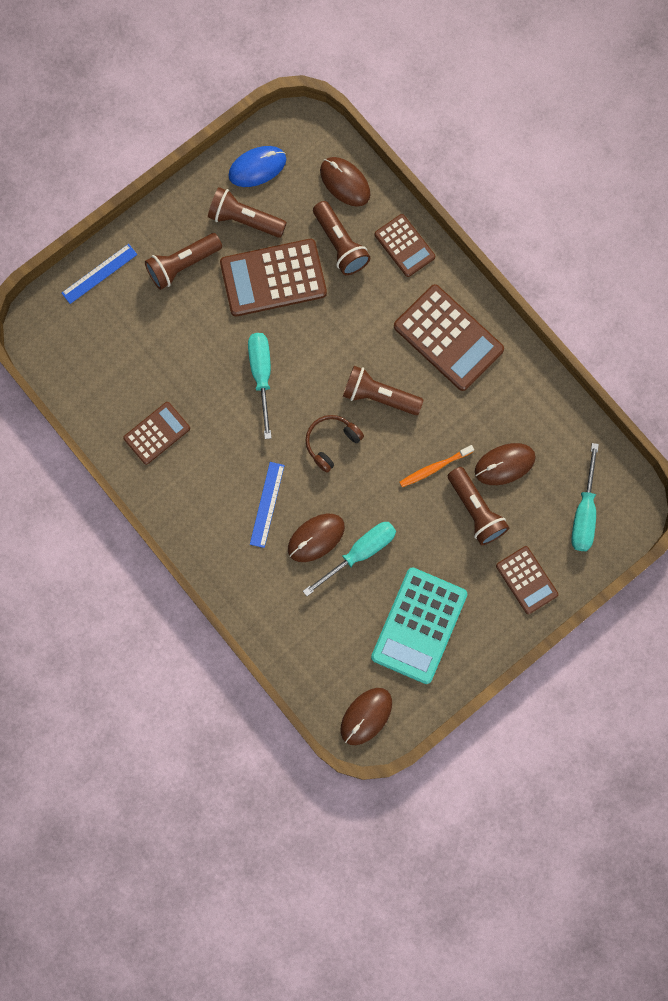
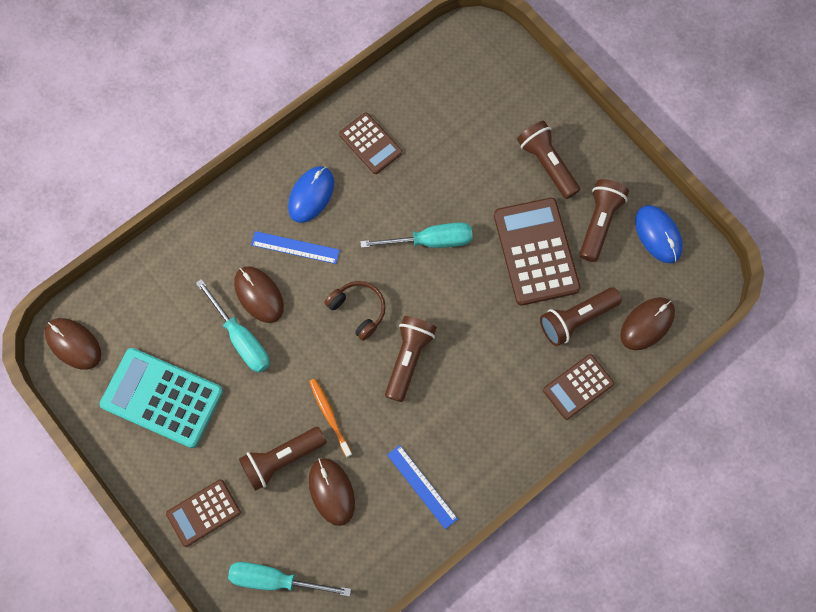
camera: 90 degrees right, 5 degrees down
blue ruler [62,244,137,304] -> blue ruler moved to [387,445,458,529]
brown calculator [394,284,504,391] -> none
none -> blue mouse [288,166,334,223]

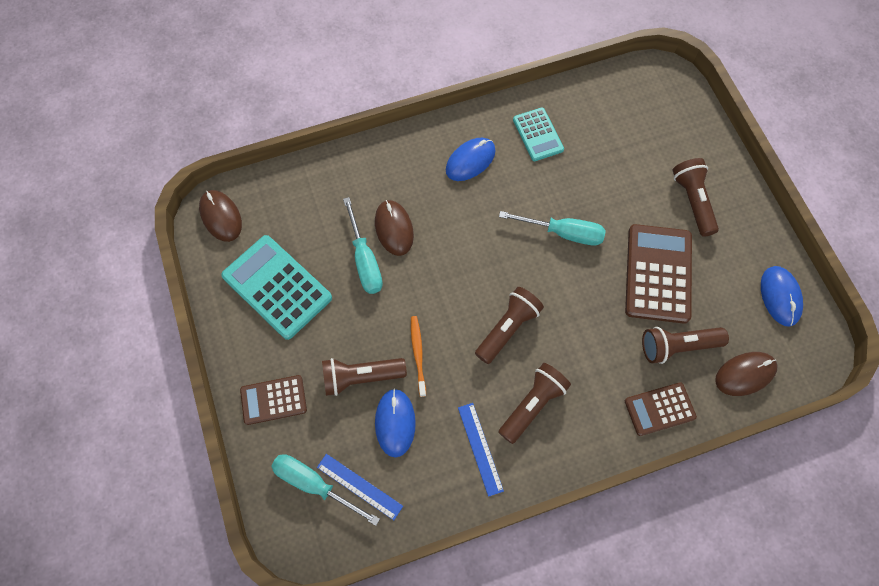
camera: 20 degrees right, 5 degrees down
blue ruler [251,231,340,264] -> blue ruler moved to [317,454,403,520]
brown mouse [309,458,355,526] -> blue mouse [375,388,416,457]
brown headphones [325,281,386,341] -> none
brown calculator [339,113,402,174] -> turquoise calculator [513,108,564,161]
brown flashlight [579,179,629,262] -> brown flashlight moved to [498,363,571,444]

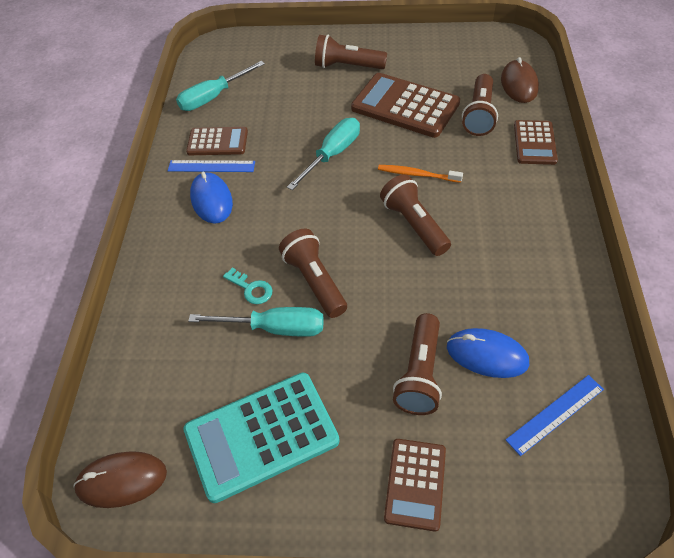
camera: 65 degrees left, 15 degrees down
turquoise screwdriver [271,454,380,526] -> turquoise screwdriver moved to [176,61,265,111]
brown mouse [375,200,414,256] -> turquoise key [223,268,273,304]
orange toothbrush [411,316,426,397] -> orange toothbrush moved to [378,165,463,183]
blue ruler [458,403,504,497] -> blue ruler moved to [168,160,255,172]
brown flashlight [498,363,571,444] -> brown flashlight moved to [279,229,347,318]
turquoise calculator [513,108,564,161] -> brown calculator [186,127,248,155]
blue mouse [761,266,803,327] -> none

